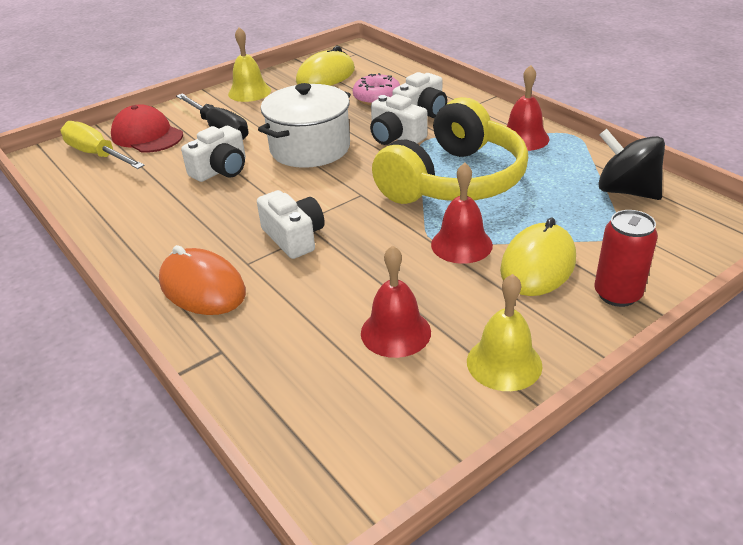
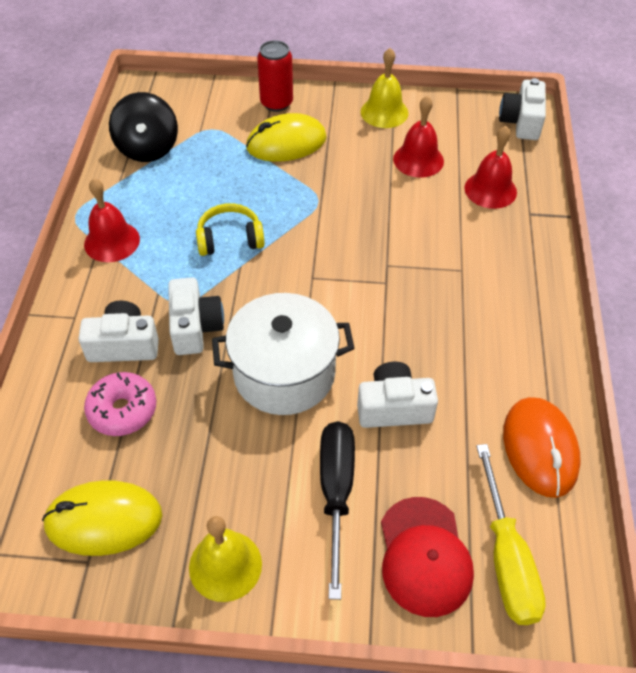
camera: 140 degrees left, 15 degrees up
orange mouse [159,245,246,315] -> orange mouse moved to [503,397,581,498]
white camera [257,190,325,259] -> white camera moved to [499,78,546,140]
yellow headphones [372,97,528,204] -> yellow headphones [196,203,265,256], size x0.46
red bell [431,163,493,264] -> red bell moved to [465,126,517,209]

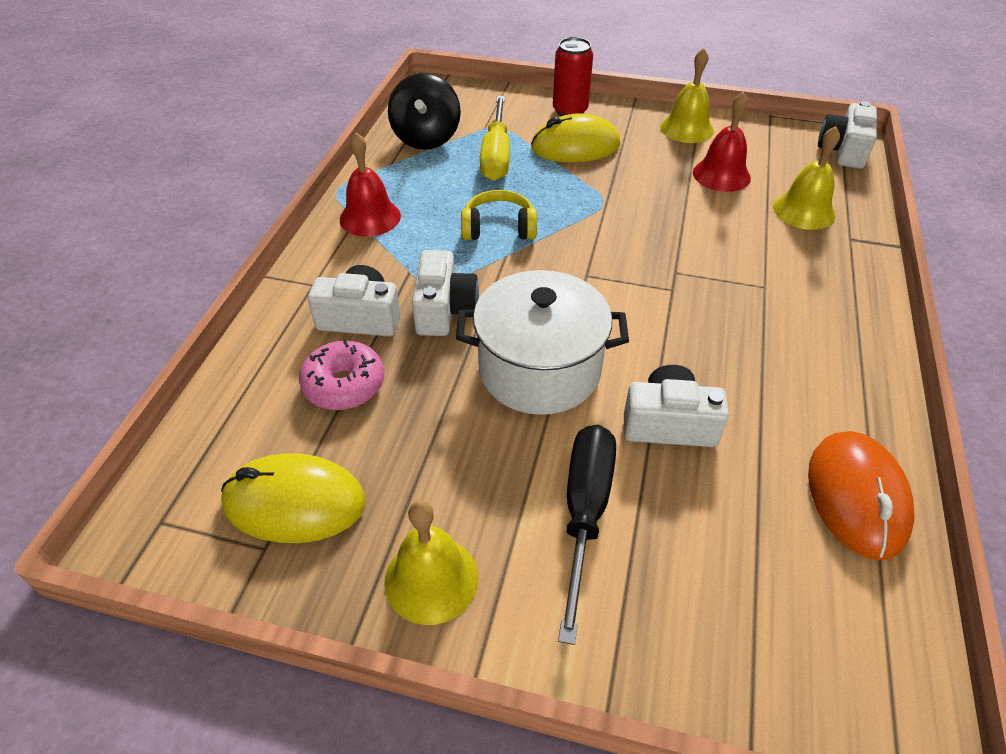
camera: 10 degrees right, 5 degrees down
red cap [381,497,474,617] -> none
red bell [465,126,517,209] -> yellow bell [773,126,840,230]
yellow screwdriver [476,444,546,625] -> yellow screwdriver moved to [480,96,510,181]

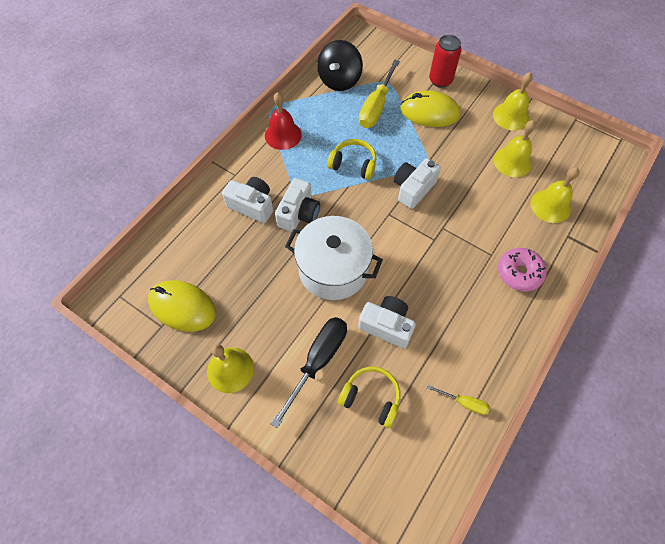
camera: 20 degrees right, 15 degrees up
pink donut [299,339,384,410] -> pink donut moved to [498,248,547,292]
red bell [693,92,751,192] -> yellow bell [494,120,536,177]
orange mouse [808,431,914,560] -> yellow screwdriver [427,385,490,415]
white camera [818,101,877,169] -> white camera moved to [394,158,441,209]
none -> yellow headphones [338,366,400,428]

